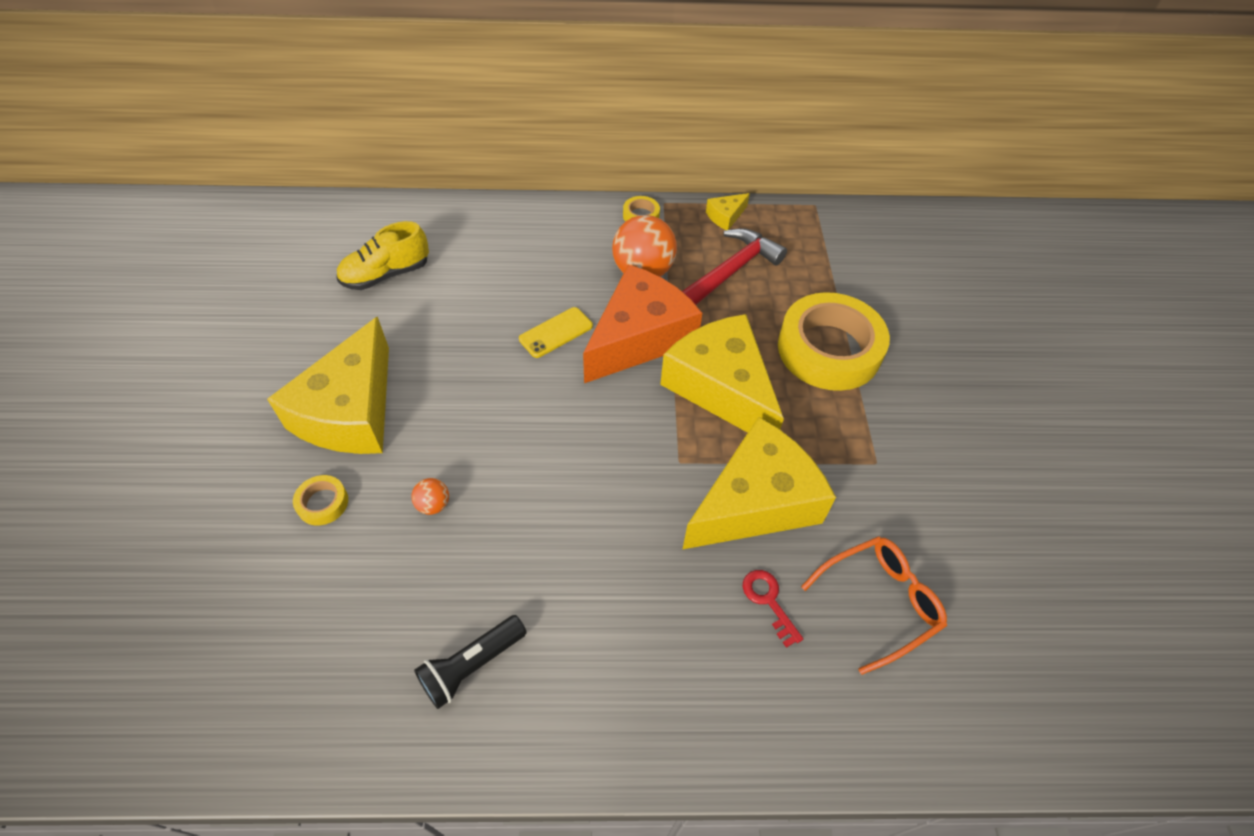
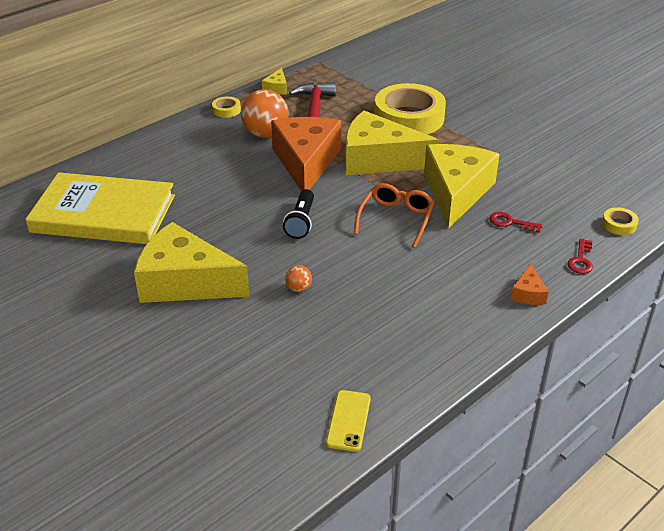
camera: 40 degrees left, 15 degrees down
yellow cheese [267,317,389,454] -> yellow cheese turned 135 degrees clockwise [134,222,250,303]
yellow tape [293,475,348,526] -> yellow tape moved to [602,207,639,235]
yellow shoe [336,221,429,290] -> yellow book [25,172,175,244]
black flashlight [414,615,527,709] -> black flashlight moved to [283,189,314,239]
yellow phone [519,307,593,358] -> yellow phone moved to [326,390,371,452]
orange glasses [801,537,947,675] -> orange glasses moved to [354,183,435,248]
none -> orange cheese [511,263,549,305]
none -> red key [567,238,593,274]

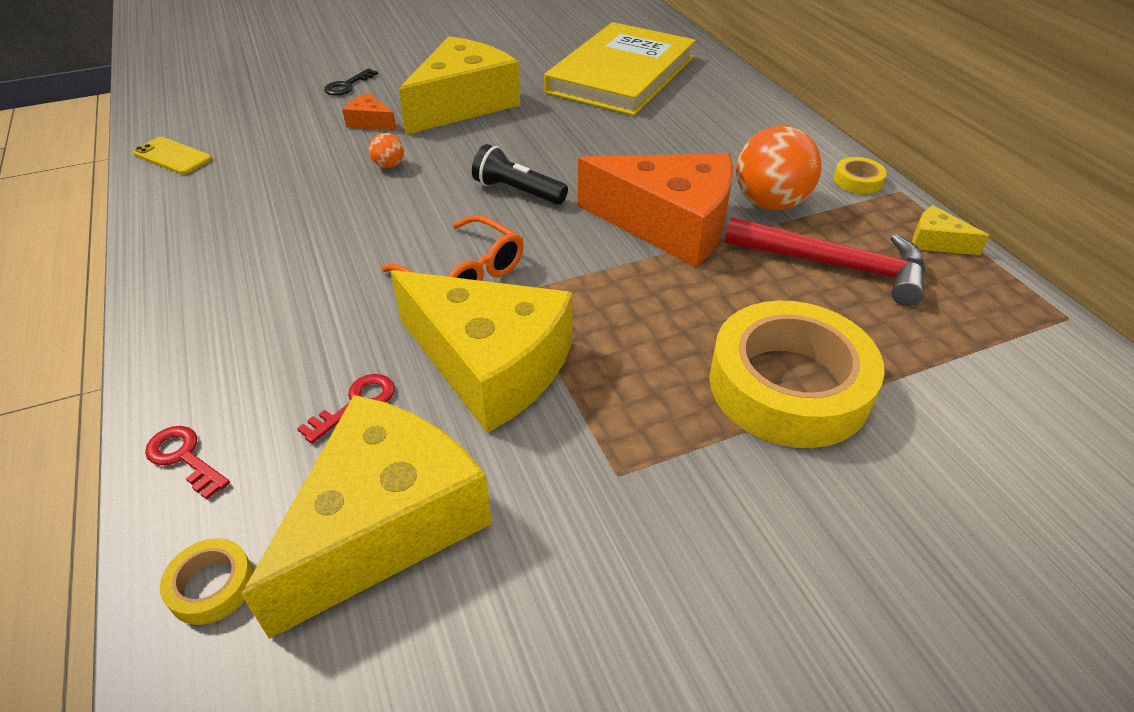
camera: 110 degrees right, 5 degrees up
yellow cheese [345,111,439,175] -> yellow cheese moved to [241,395,492,639]
orange cheese [511,263,549,305] -> orange cheese moved to [342,93,397,131]
none -> black key [324,68,378,96]

